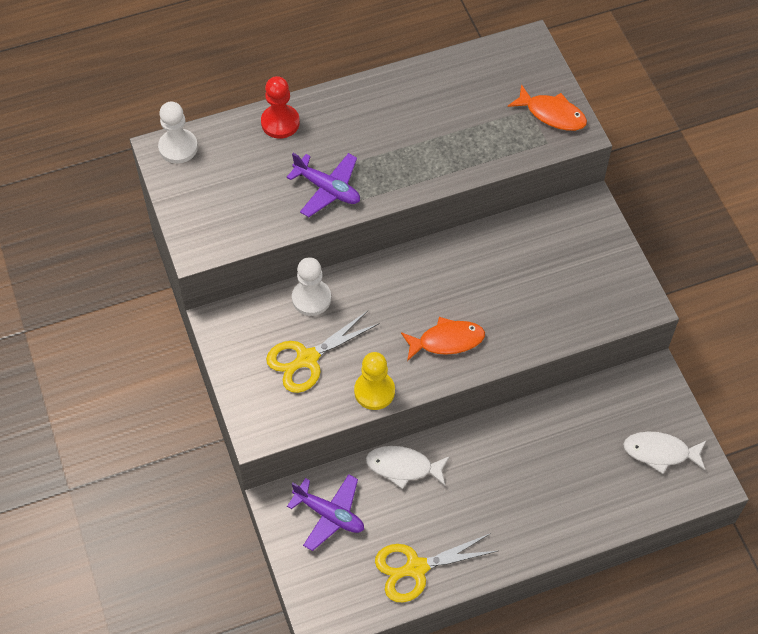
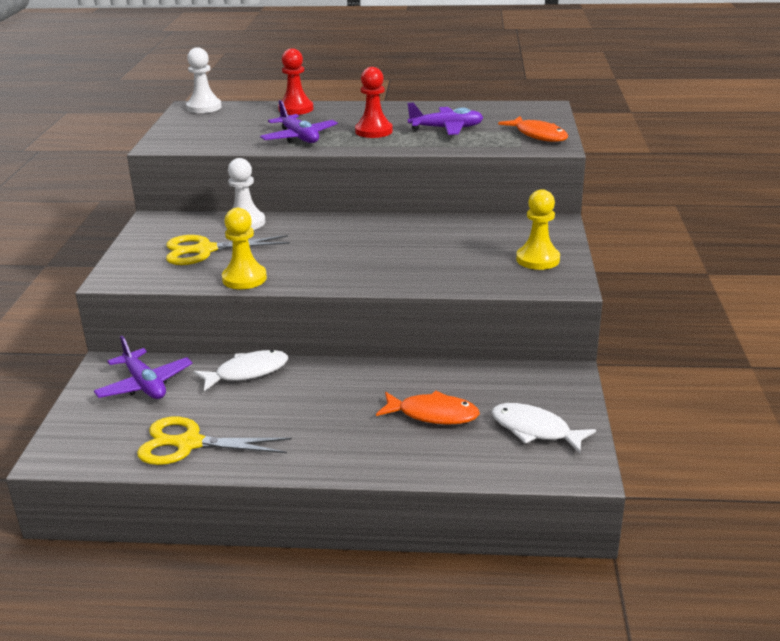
camera: 25 degrees right, 30 degrees down
white fish [366,446,450,489] -> white fish turned 120 degrees clockwise [193,350,288,392]
orange fish [401,317,485,361] -> orange fish moved to [376,391,480,425]
none -> red pawn [355,67,393,138]
none -> purple plane [408,103,483,135]
none -> yellow pawn [516,189,560,270]

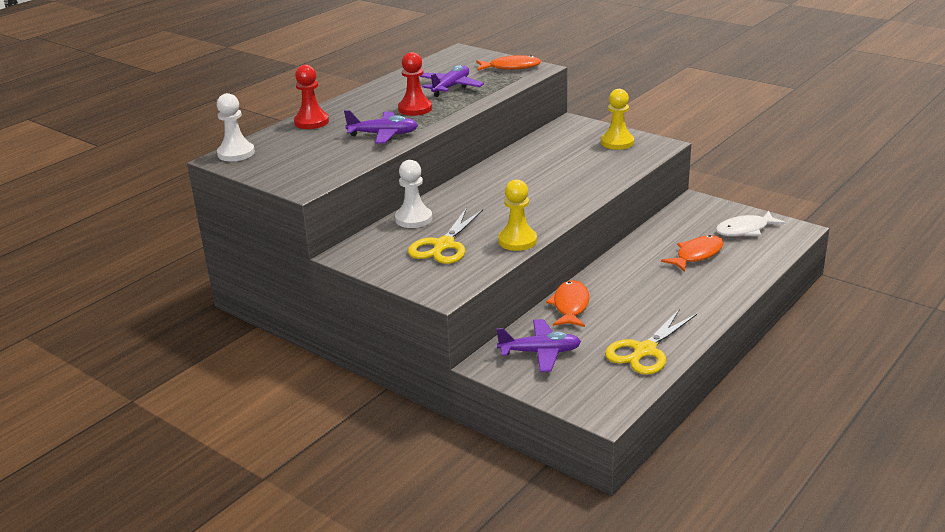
camera: 55 degrees left, 0 degrees up
white fish [193,350,288,392] -> orange fish [546,280,589,327]

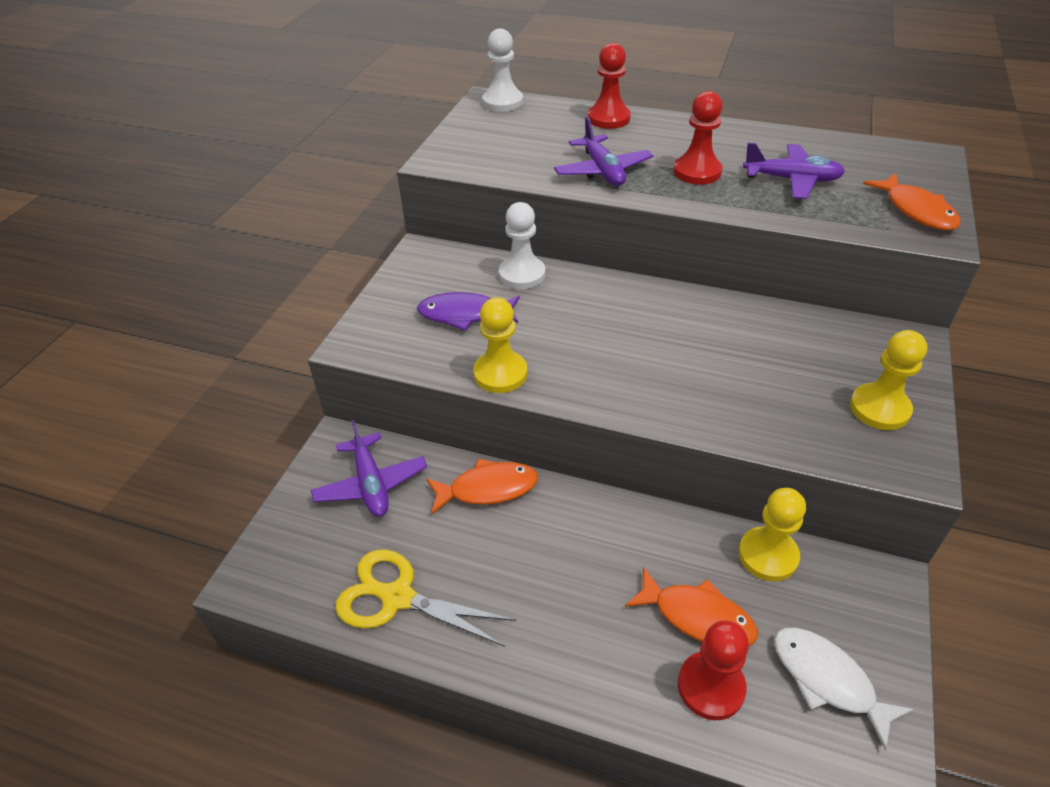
camera: 70 degrees right, 15 degrees up
yellow scissors [408,208,483,264] -> purple fish [417,292,520,331]
none -> red pawn [678,620,749,720]
none -> yellow pawn [739,488,806,581]

